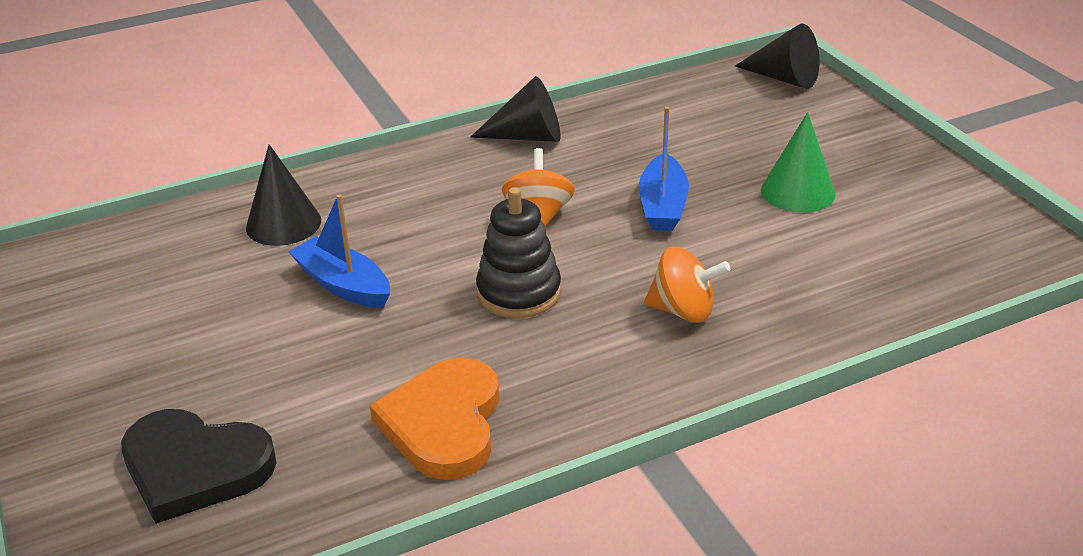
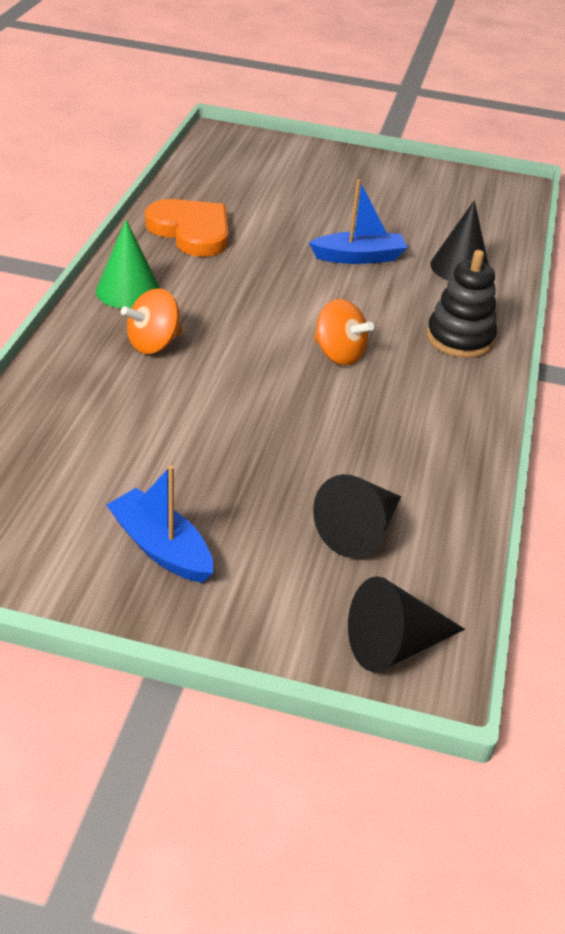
camera: 125 degrees right, 5 degrees up
black heart [121,409,277,524] -> none
black cone [470,76,561,142] -> black cone moved to [313,474,401,558]
black stacking toy [476,187,561,318] -> black stacking toy moved to [427,250,497,358]
blue boat [639,107,689,231] -> blue boat moved to [107,465,213,583]
green cone [761,112,836,213] -> green cone moved to [96,220,160,309]

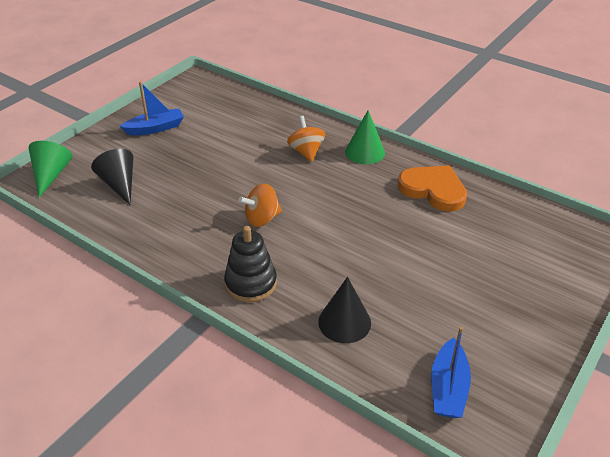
camera: 115 degrees right, 0 degrees up
orange heart [145,199,228,257] -> orange heart turned 120 degrees counterclockwise [398,165,467,211]
blue boat [309,179,408,264] -> blue boat moved to [431,327,471,418]
black cone [348,576,465,672] -> green cone [29,141,72,198]

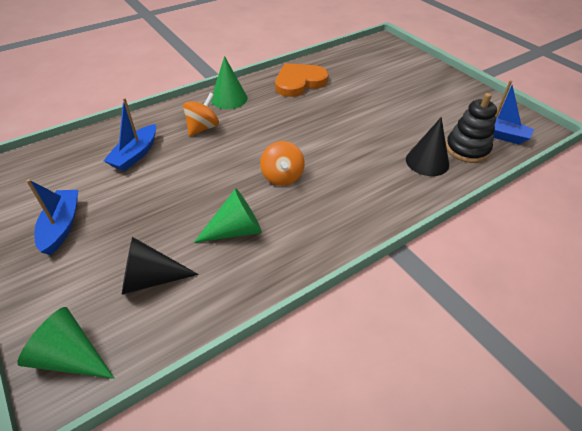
camera: 70 degrees left, 5 degrees up
black stacking toy [224,226,277,302] -> black stacking toy moved to [446,93,497,163]
orange spinning top [287,116,325,162] -> orange spinning top turned 120 degrees clockwise [183,93,219,136]
none -> blue boat [103,98,156,171]
none -> green cone [194,188,262,243]

